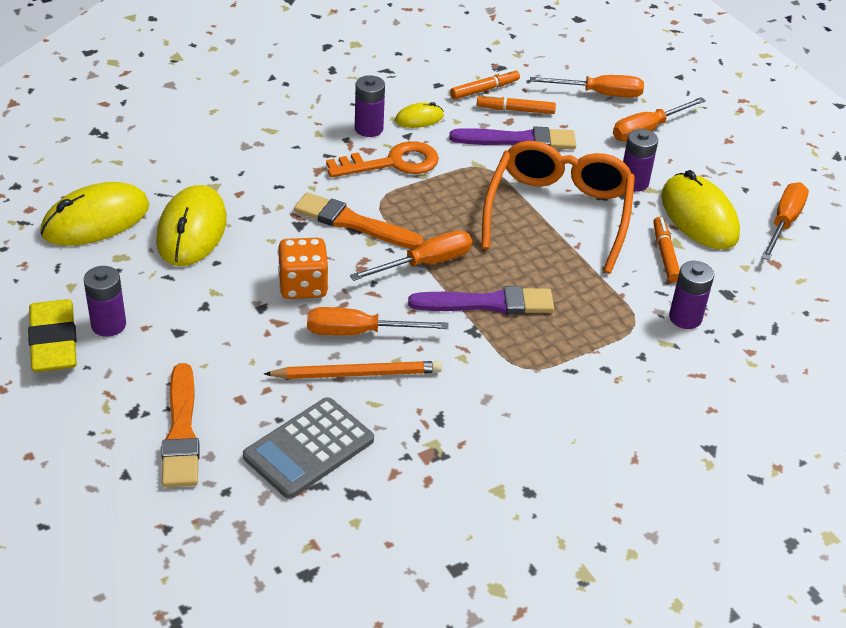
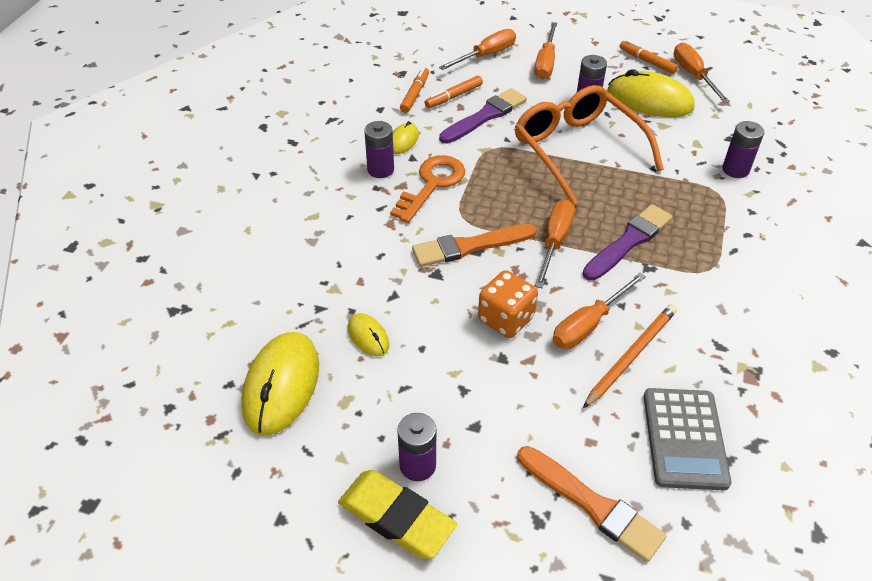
camera: 40 degrees left, 5 degrees up
yellow mouse [156,185,227,266] -> yellow mouse [348,313,389,356], size x0.50
orange marker [653,217,680,283] -> orange marker moved to [619,40,678,74]

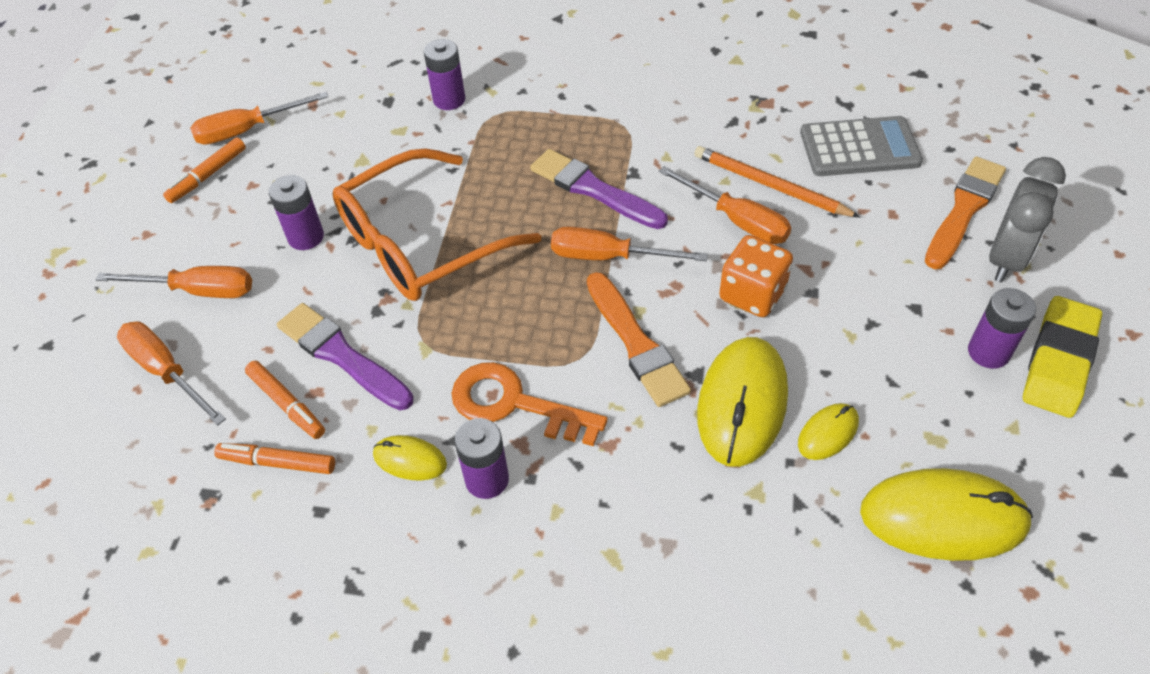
camera: 95 degrees left, 5 degrees up
yellow mouse [608,69,694,117] -> yellow mouse moved to [697,337,788,467]
none -> grey clock [989,157,1066,282]

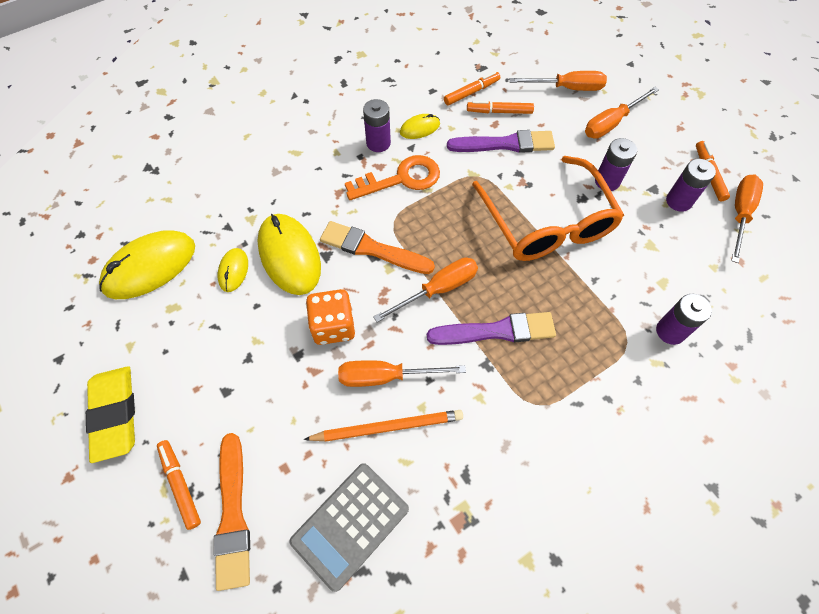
camera: 135 degrees right, 10 degrees up
orange glasses [333,148,541,301] -> orange glasses turned 150 degrees clockwise [472,156,624,261]
purple battery [968,288,1036,369] -> purple battery moved to [666,159,716,212]
grey clock [989,157,1066,282] -> orange marker [157,440,201,530]

